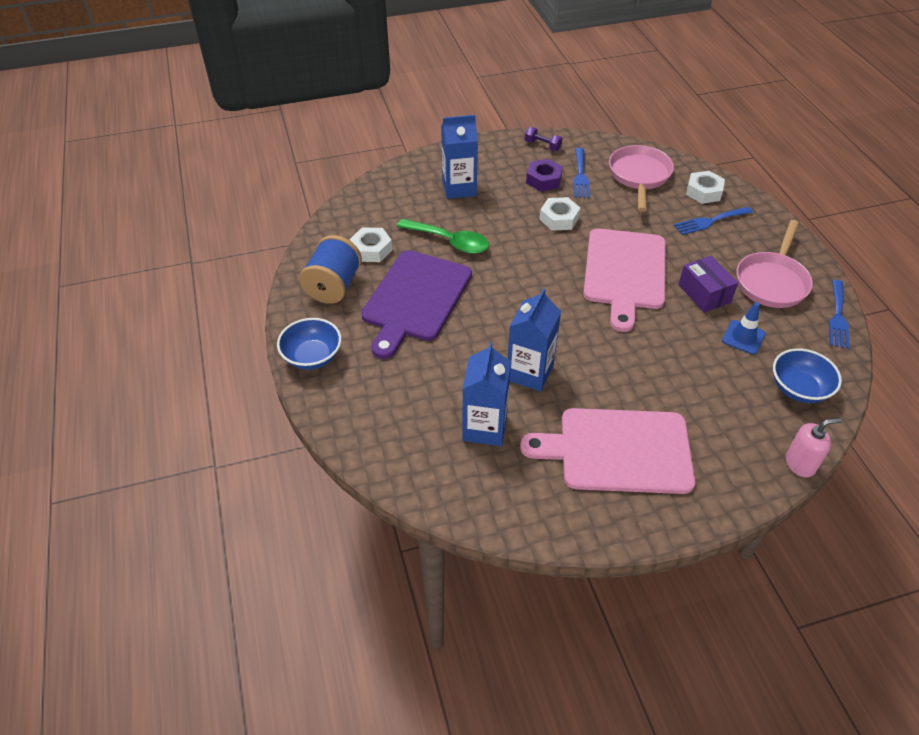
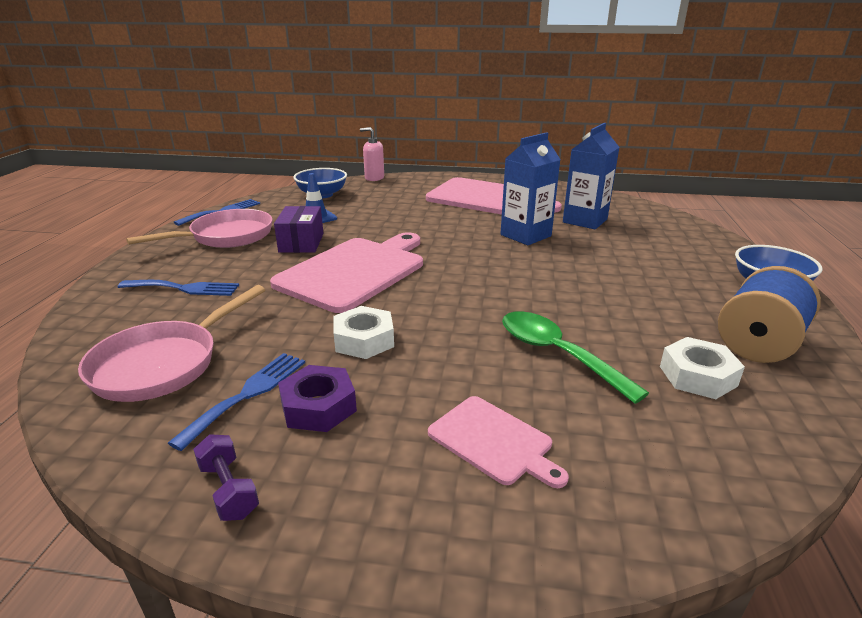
camera: 155 degrees left, 20 degrees down
purple cutting board [361,250,472,359] -> none
blue carton [441,115,478,199] -> pink cutting board [428,396,569,488]
white nut [686,171,725,204] -> none

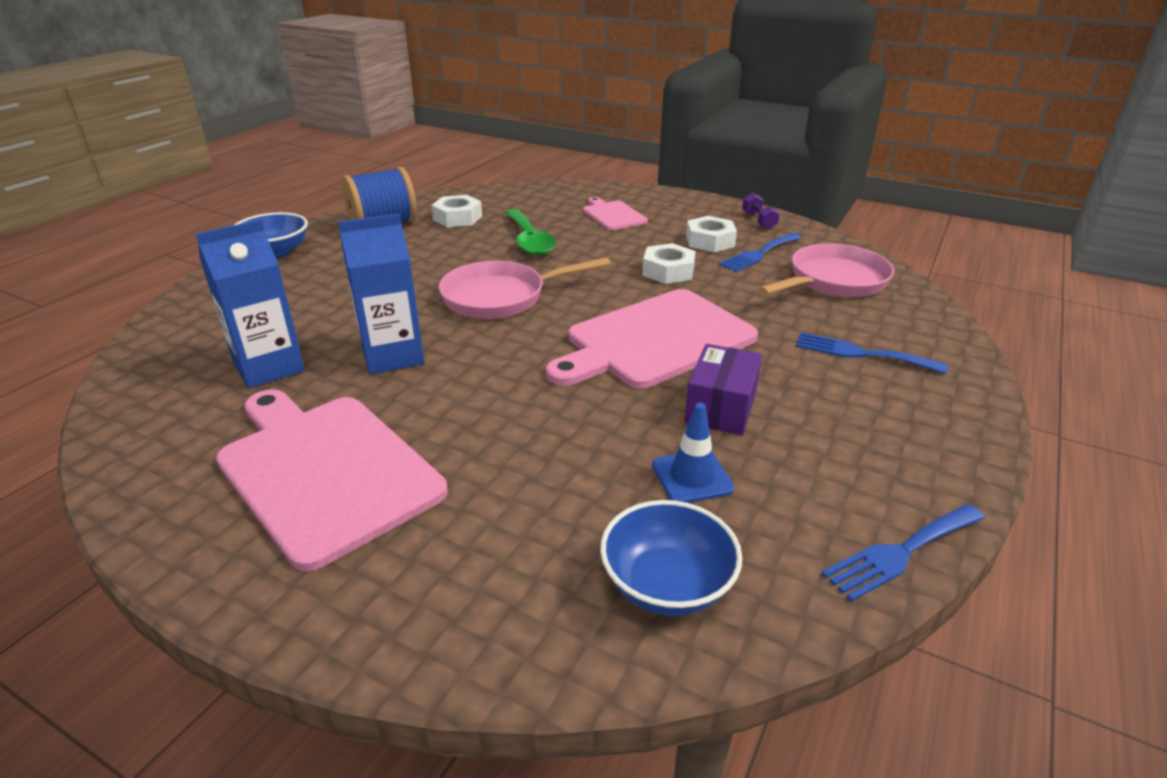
camera: 160 degrees left, 5 degrees up
pink pan [126,209,272,248] -> pink pan moved to [439,257,610,319]
purple nut [278,365,357,432] -> white nut [686,216,737,252]
pink soap dispenser [360,127,384,181] -> none

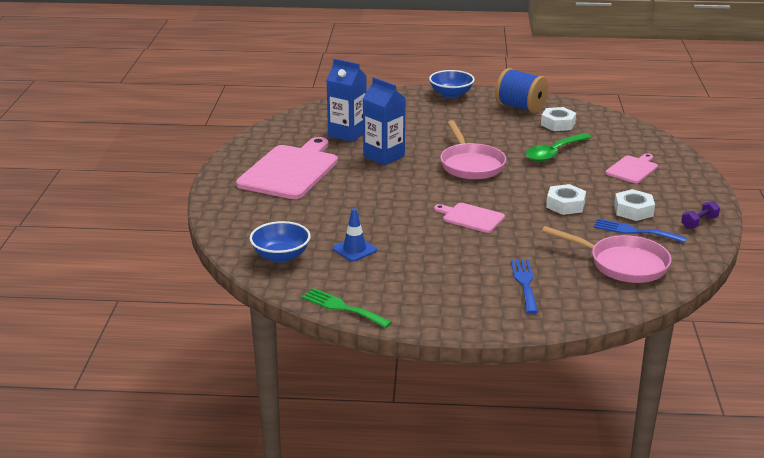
camera: 65 degrees right, 5 degrees down
pink pan [439,257,610,319] -> pink pan turned 150 degrees counterclockwise [440,120,506,180]
pink cutting board [546,289,758,389] -> pink cutting board [434,203,505,233], size x0.51
purple box [685,344,762,435] -> none
blue fork [822,504,985,602] -> green fork [302,288,392,328]

